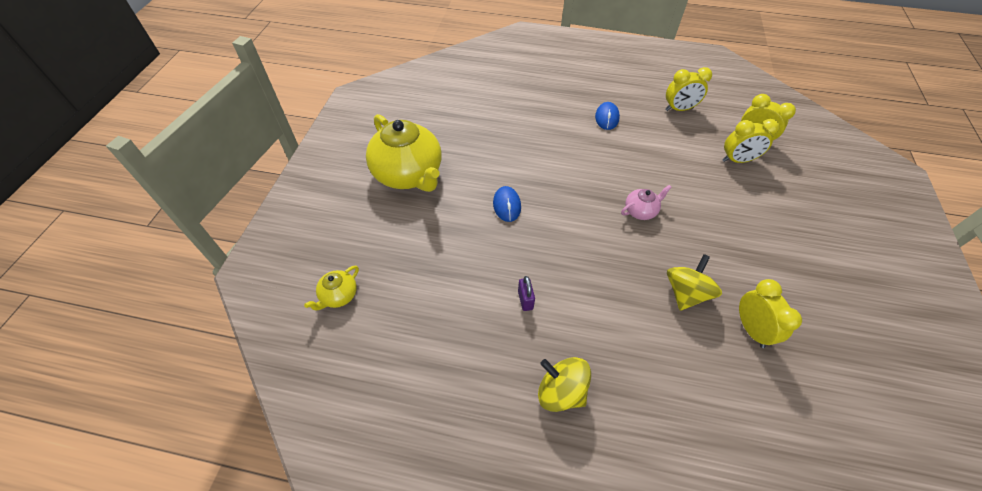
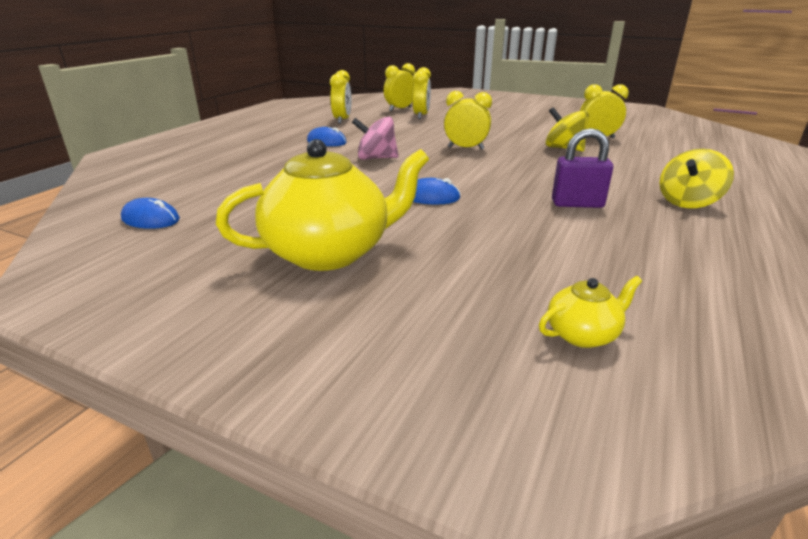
camera: 75 degrees left, 25 degrees down
yellow teapot [304,266,359,310] -> yellow teapot turned 75 degrees counterclockwise [539,276,642,348]
purple padlock [518,276,535,311] -> purple padlock [552,128,613,208], size x1.67
pink teapot [621,185,672,220] -> yellow clock [444,91,492,150]
none -> blue mouse [121,198,180,229]
none -> pink spinning top [352,116,399,160]

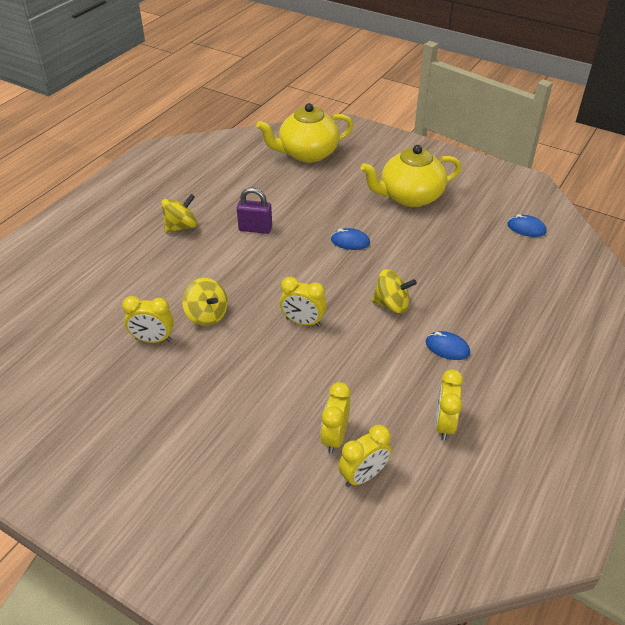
camera: 175 degrees left, 15 degrees up
pink spinning top [352,116,399,160] -> yellow spinning top [372,269,417,313]
yellow teapot [539,276,642,348] -> yellow teapot [256,103,353,163], size x2.25

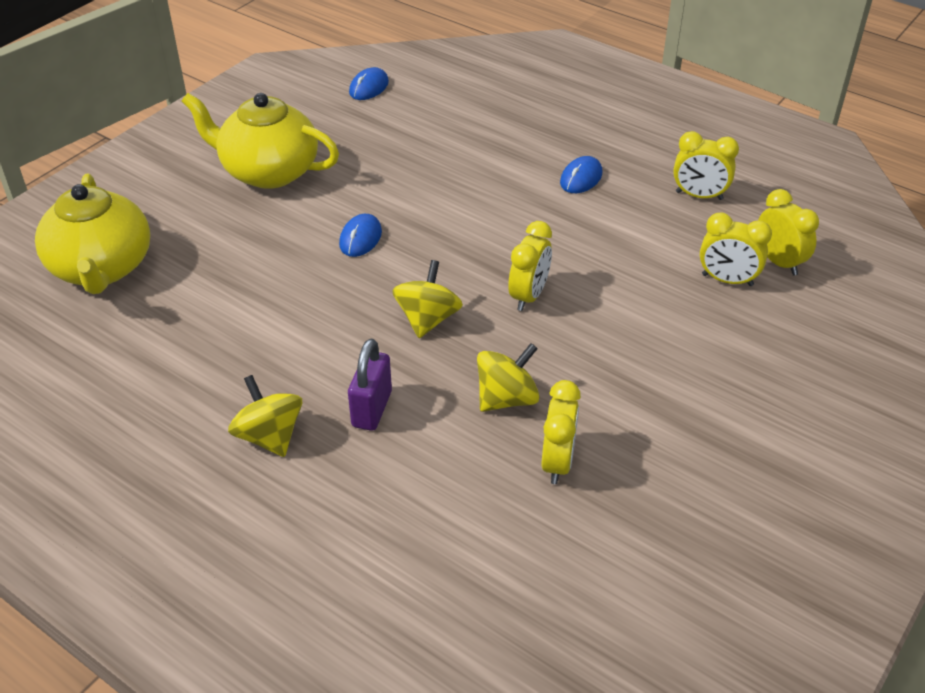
camera: 85 degrees left, 0 degrees up
purple padlock [237,188,272,234] -> purple padlock moved to [348,339,392,431]
yellow teapot [360,145,461,207] -> yellow teapot turned 120 degrees clockwise [182,93,339,189]
yellow spinning top [372,269,417,313] -> yellow spinning top moved to [392,260,463,338]

